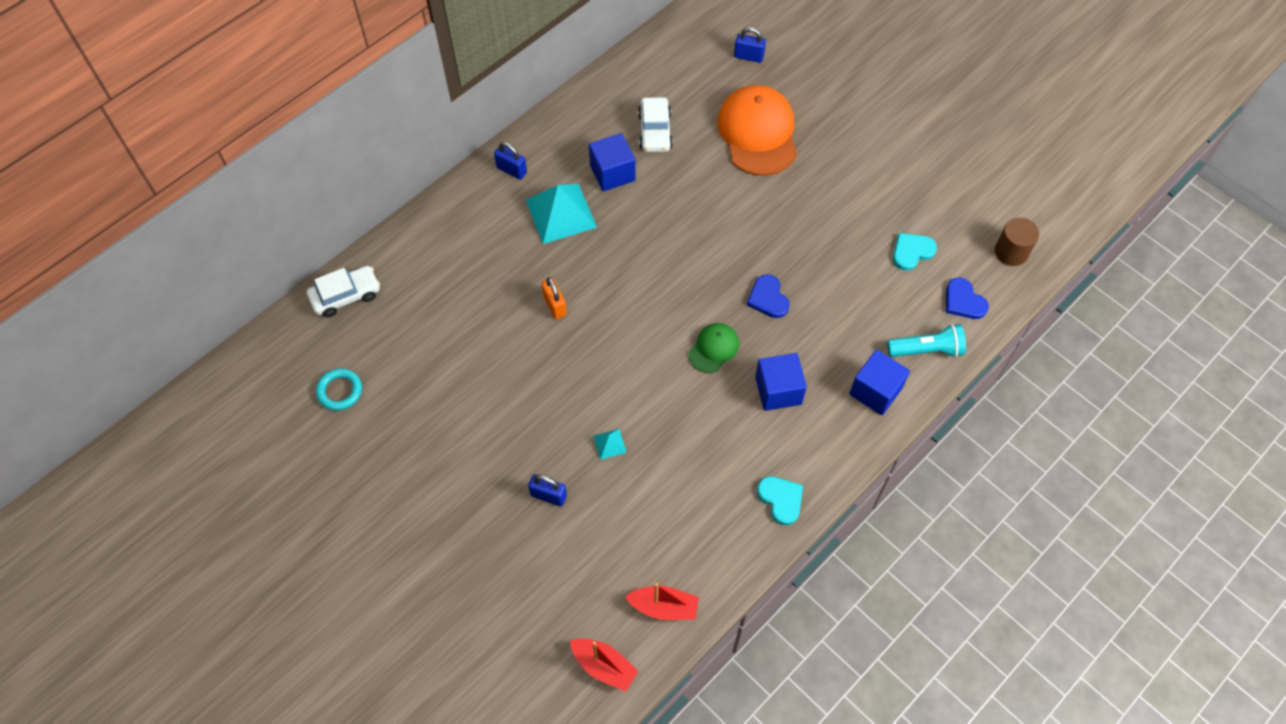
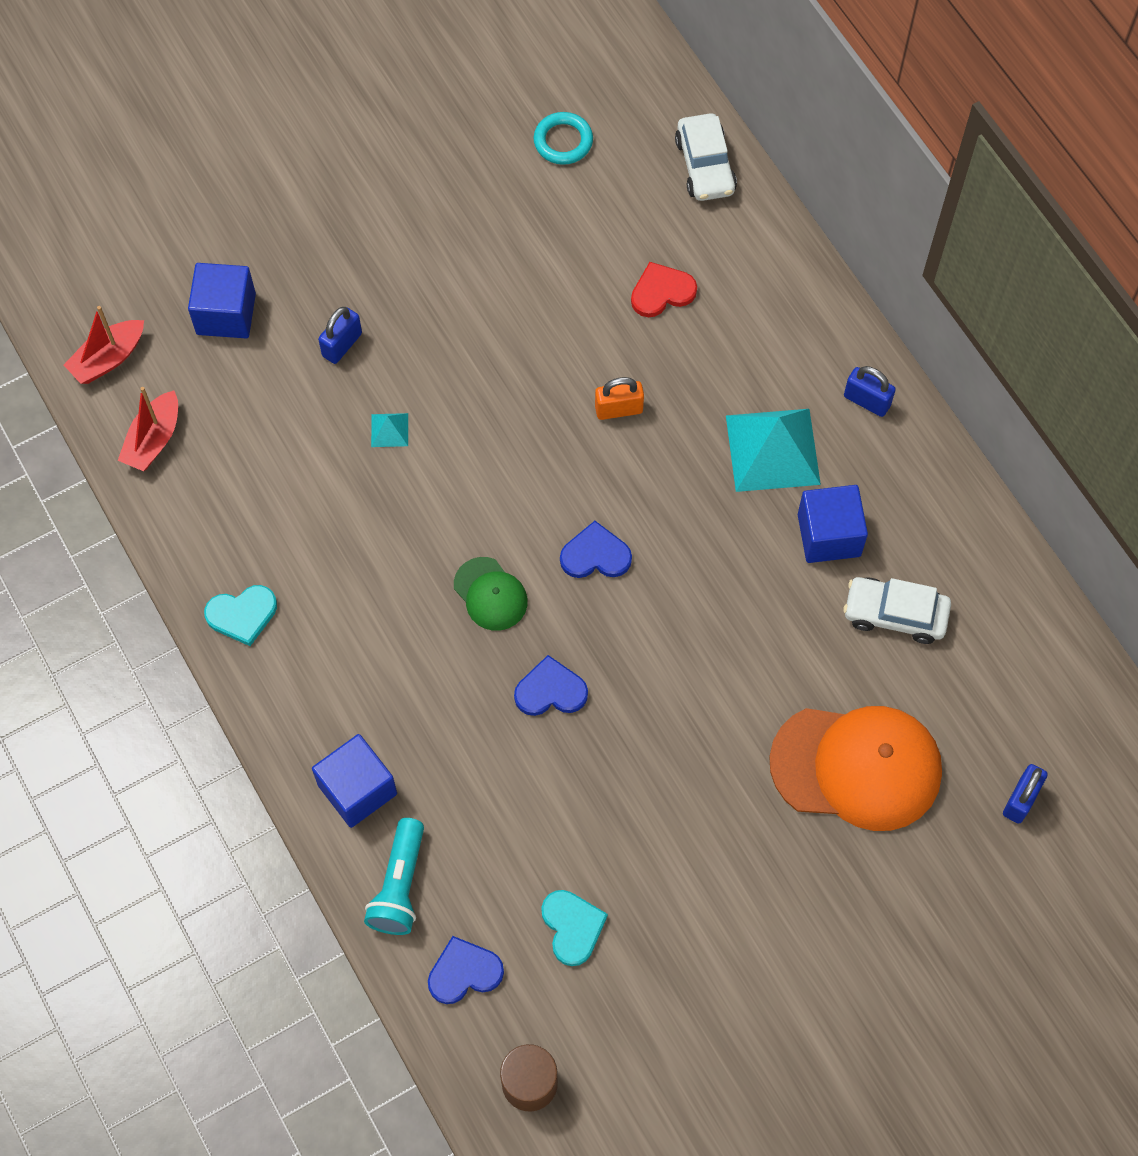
camera: 105 degrees right, 5 degrees up
blue padlock [494,142,527,180] -> blue padlock turned 75 degrees clockwise [844,366,896,417]
blue cube [755,353,807,411] -> blue cube moved to [188,263,256,338]
none -> blue heart [560,521,632,578]
none -> red heart [631,262,697,317]

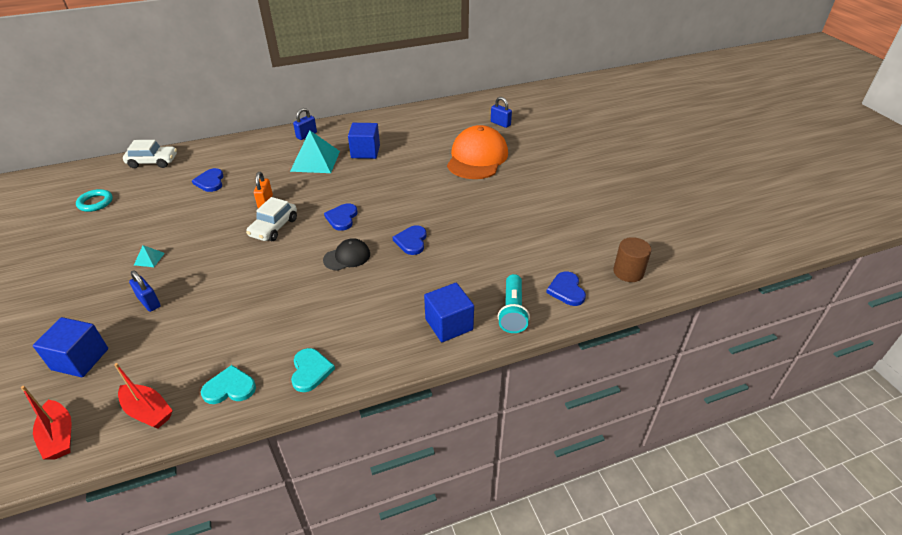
camera: 80 degrees left, 25 degrees down
turquoise flashlight [364,818,424,935] -> turquoise flashlight turned 75 degrees clockwise [498,274,530,333]
turquoise pyramid [371,413,408,447] -> turquoise pyramid moved to [134,245,165,267]
green cap [454,557,528,631] -> black cap [323,238,370,271]
turquoise heart [541,890,608,966] -> turquoise heart moved to [201,365,256,404]
red heart [631,262,697,317] -> blue heart [192,168,223,192]
white car [843,577,951,644] -> white car moved to [246,197,297,241]

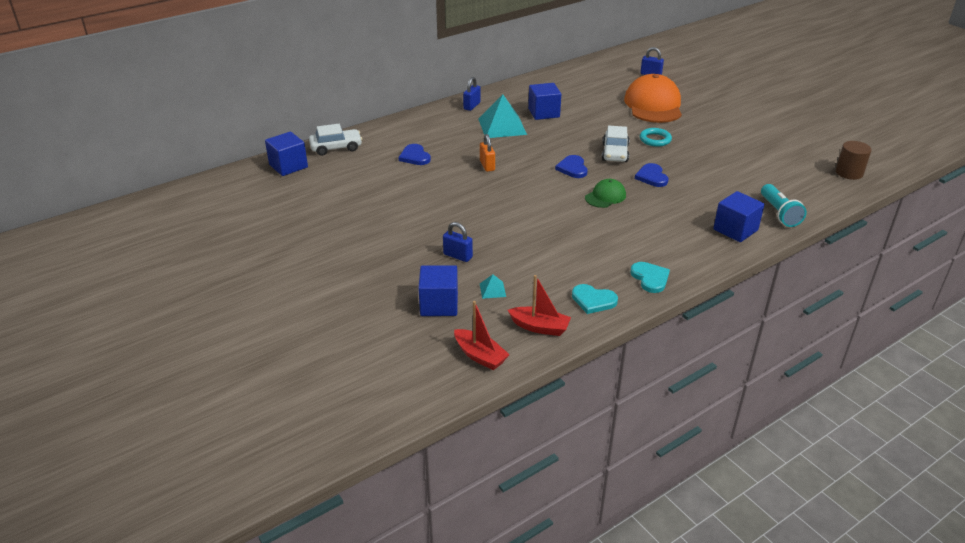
camera: 15 degrees left, 5 degrees down
turquoise ring [76,189,113,212] -> turquoise ring moved to [640,128,672,147]
turquoise pyramid [134,245,165,267] -> turquoise pyramid moved to [480,274,506,299]
turquoise heart [201,365,256,404] -> turquoise heart turned 135 degrees counterclockwise [572,284,618,314]
white car [246,197,297,241] -> white car moved to [602,125,630,162]
black cap [323,238,370,271] -> green cap [585,179,626,208]
blue heart [546,271,586,306] -> none
none -> blue cube [265,131,308,176]

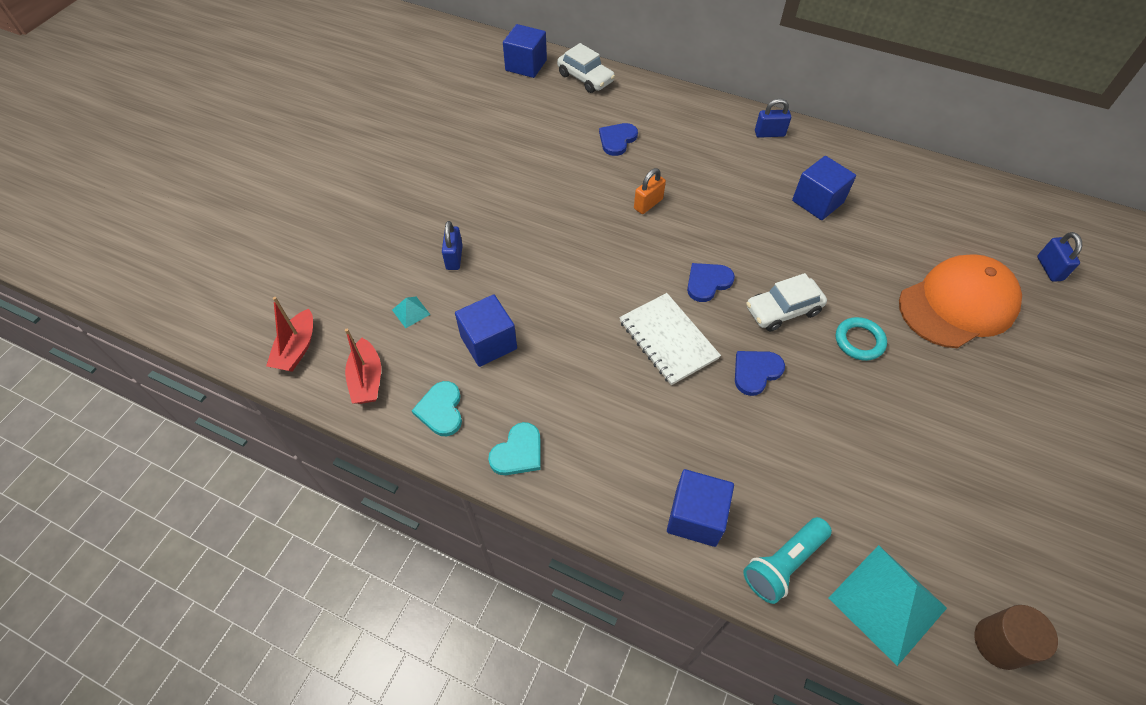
camera: 60 degrees right, 20 degrees up
blue cube [418,265,458,316] -> blue cube moved to [455,294,517,367]
turquoise pyramid [478,94,527,138] -> turquoise pyramid moved to [829,545,947,666]
green cap [585,179,626,208] -> white notebook [619,293,721,385]

